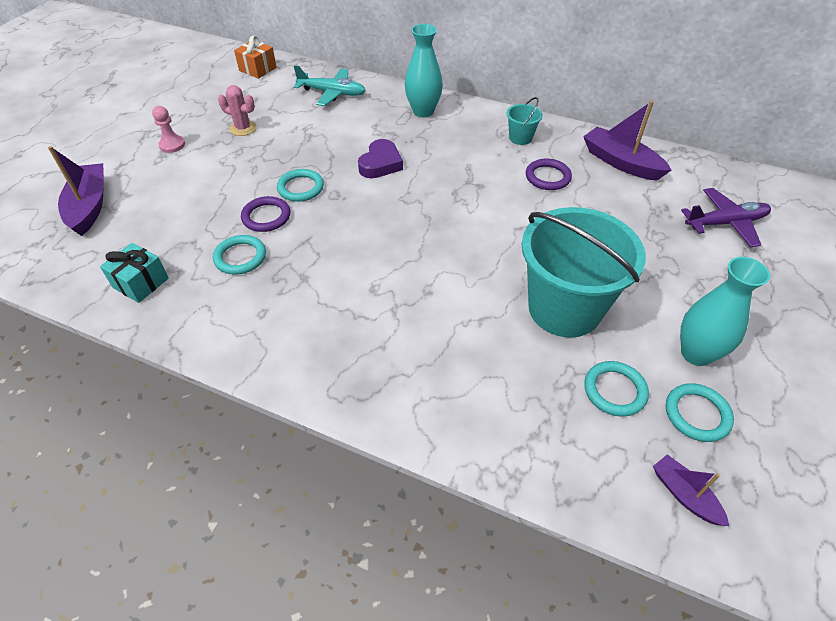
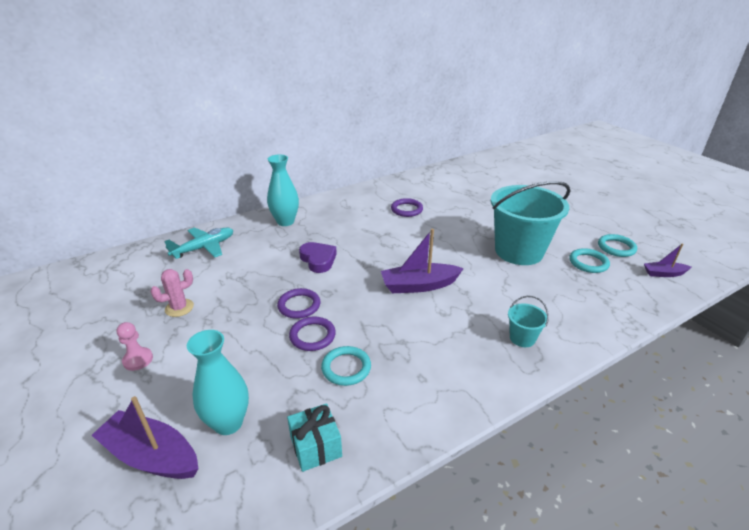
camera: 55 degrees left, 15 degrees down
orange gift [234,35,277,79] -> none
turquoise ring [277,169,324,202] -> purple ring [277,288,320,319]
turquoise bucket [506,97,543,145] -> turquoise bucket moved to [508,296,549,347]
purple boat [583,101,671,181] -> purple boat moved to [381,229,464,293]
turquoise vase [680,257,770,366] -> turquoise vase moved to [187,330,249,435]
purple plane [681,188,771,247] -> none

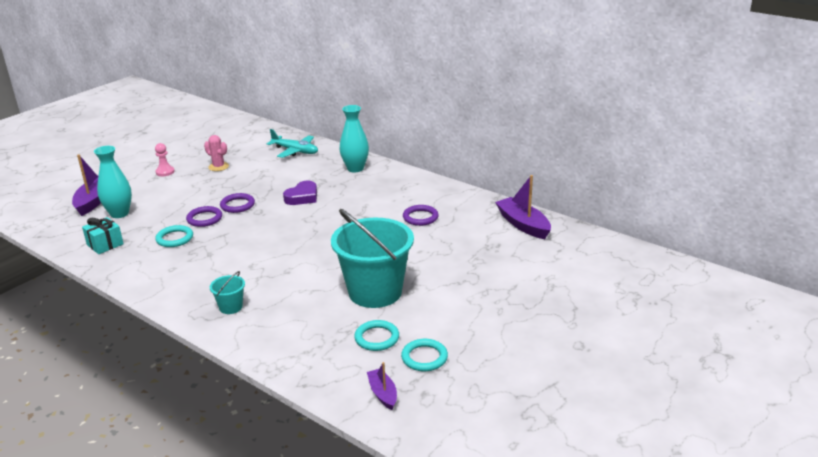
camera: 70 degrees right, 5 degrees down
purple boat [381,229,464,293] -> purple boat moved to [495,175,551,239]

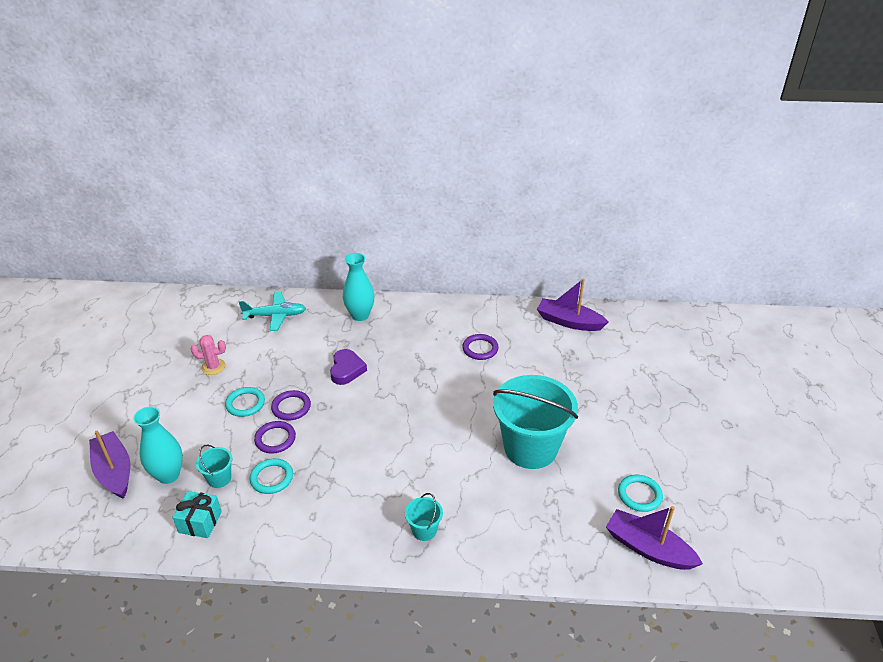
camera: 35 degrees left, 10 degrees up
pink pawn [155,143,175,176] -> none
turquoise ring [354,320,399,351] -> turquoise ring moved to [225,387,265,417]
purple boat [367,362,397,410] -> purple boat [606,506,703,570], size x1.76
none -> turquoise bucket [196,445,233,488]

